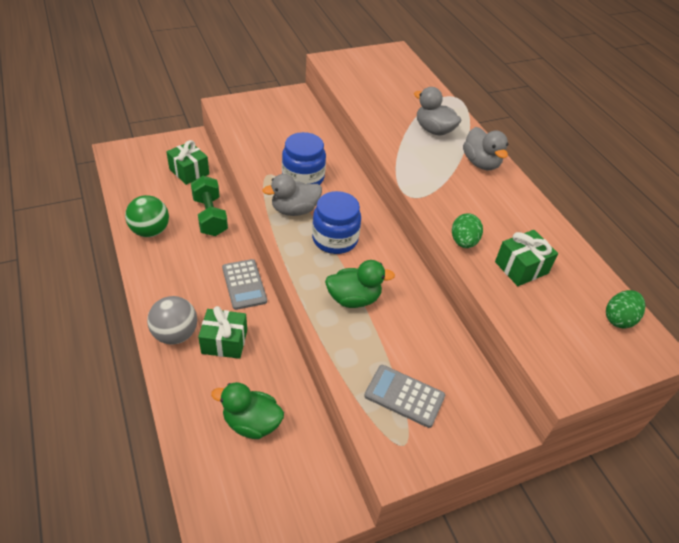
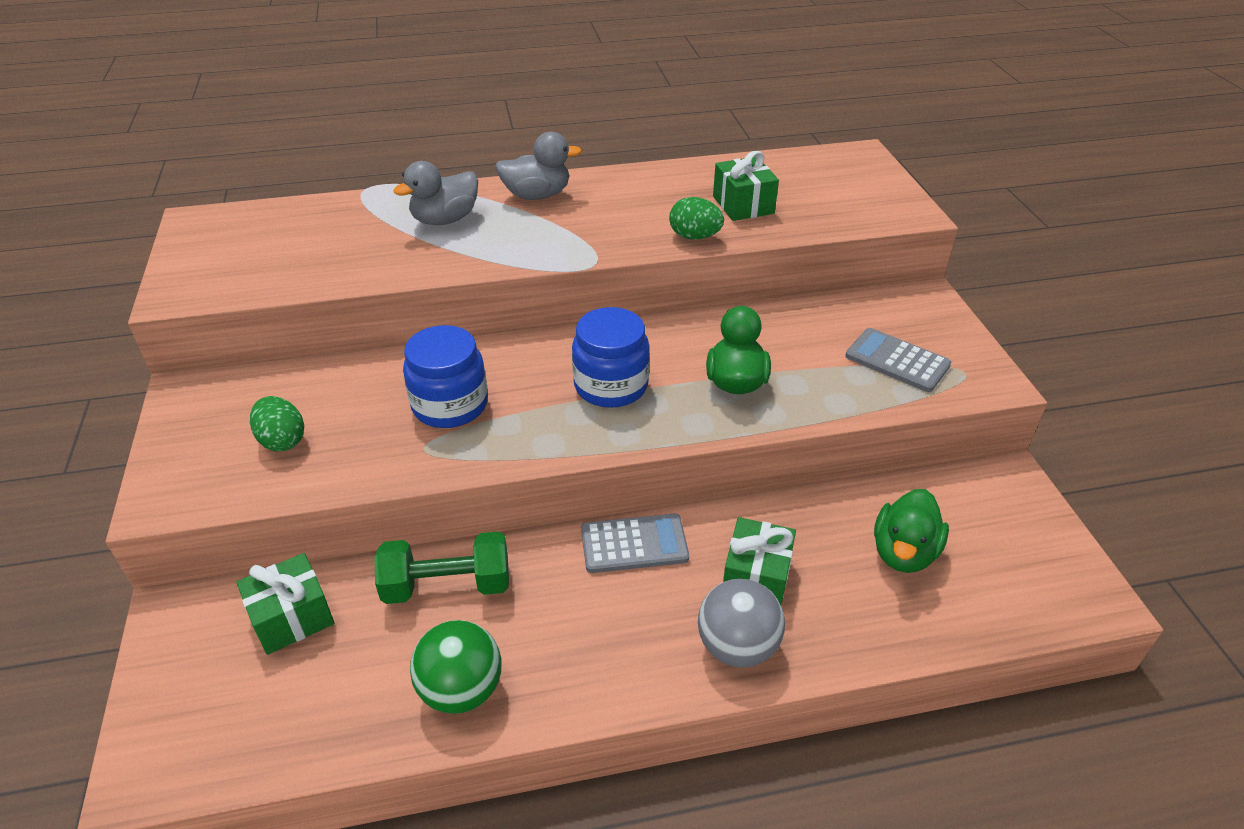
camera: 75 degrees left, 5 degrees down
grey duck [263,174,322,216] -> none
grey calculator [364,365,445,428] -> grey calculator turned 90 degrees clockwise [845,328,951,392]
green egg [606,290,646,329] -> green egg moved to [250,396,304,452]

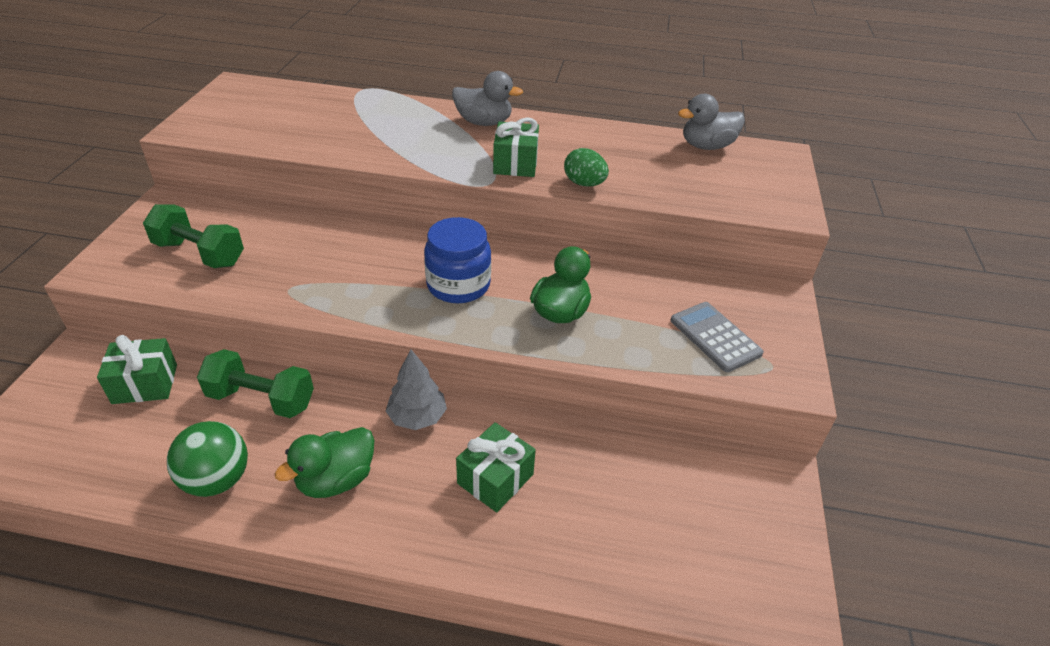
camera: 20 degrees right, 0 degrees up
green egg [250,396,304,452] -> green dumbbell [143,204,244,268]
grey duck [393,161,478,225] -> grey duck moved to [678,94,745,150]
blue jar [403,325,488,428] -> none
grey calculator [581,514,689,573] -> grey tree [386,350,447,430]
grey ball [698,579,785,668] -> none
green gift [713,151,779,221] -> green gift moved to [493,117,539,177]
green duck [874,489,949,573] -> green duck moved to [275,427,374,498]

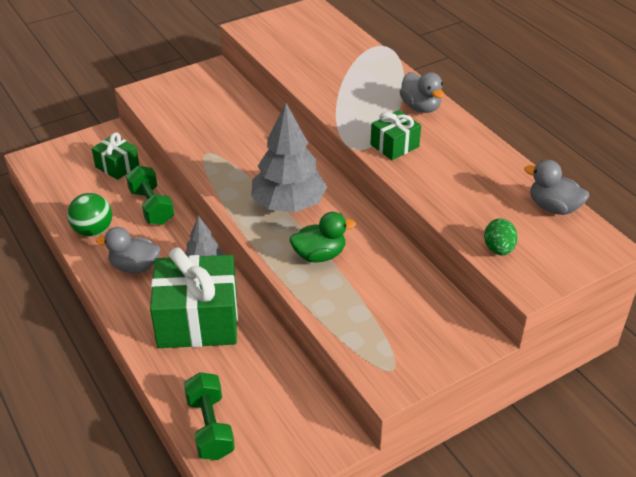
camera: 50 degrees right, 0 degrees up
green dumbbell [143,204,244,268] -> green dumbbell moved to [184,372,235,460]
green duck [275,427,374,498] -> grey duck [96,227,160,273]
blue jar [424,217,491,303] -> grey tree [251,103,327,212]
green gift [456,422,536,512] -> green gift [150,247,238,348], size x1.95
green egg [564,148,609,187] -> green egg moved to [484,219,518,255]
grey calculator [671,302,764,372] -> none

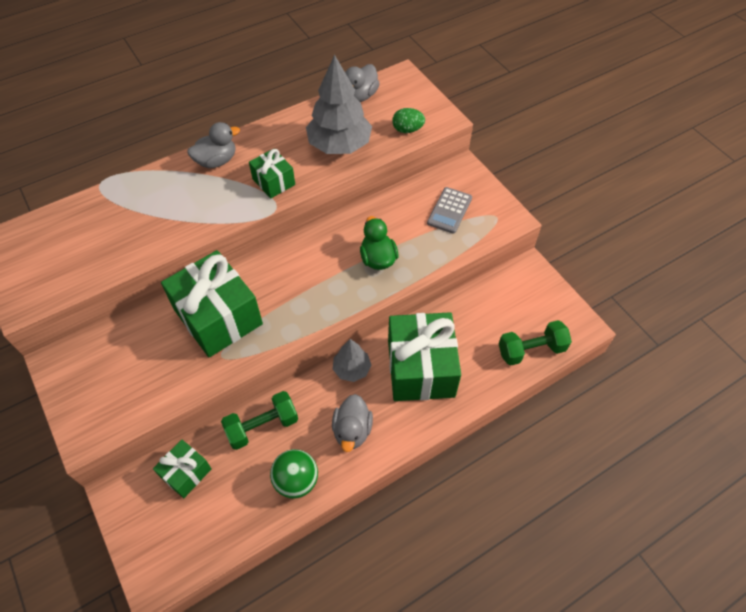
camera: 90 degrees left, 15 degrees up
grey tree [251,103,327,212] -> grey tree moved to [306,55,372,154]
none -> green gift [161,250,263,357]
none -> grey calculator [427,187,472,234]

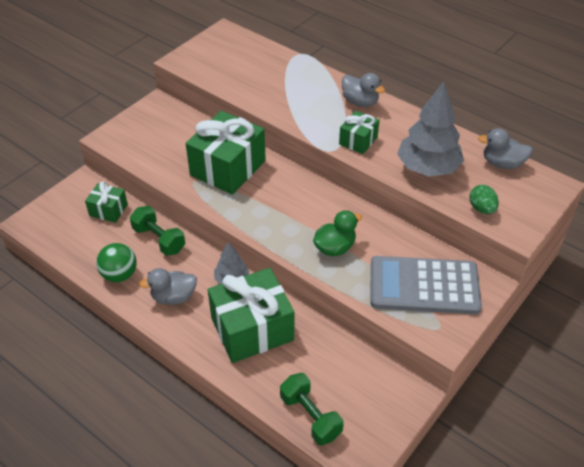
camera: 70 degrees right, 10 degrees down
grey calculator [427,187,472,234] -> grey calculator [371,256,482,314], size x1.91

